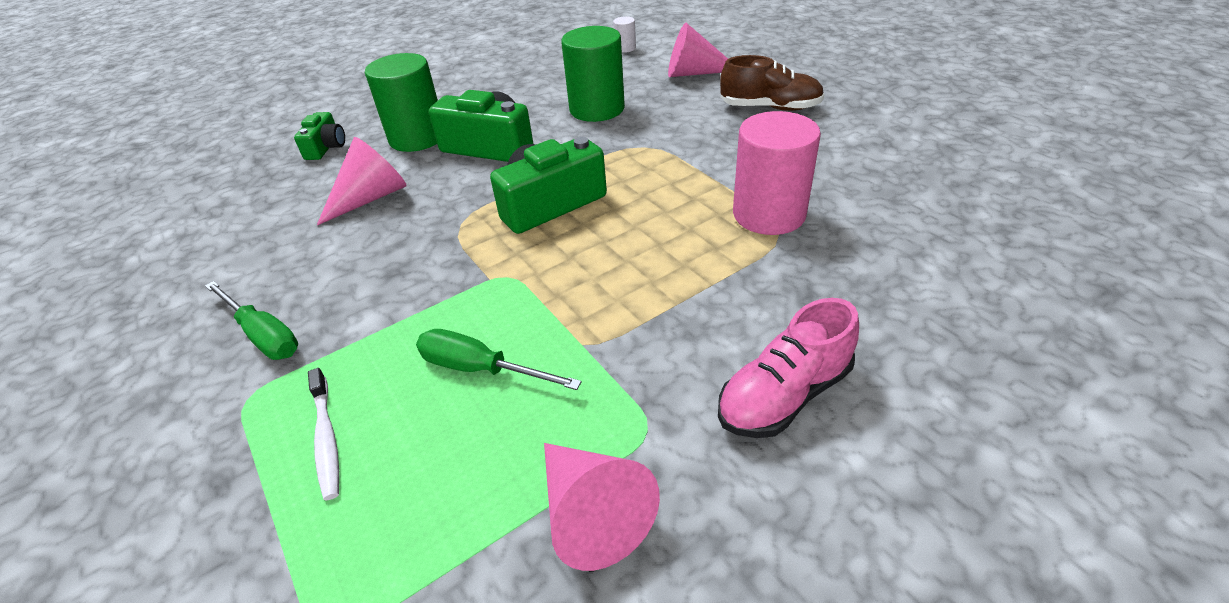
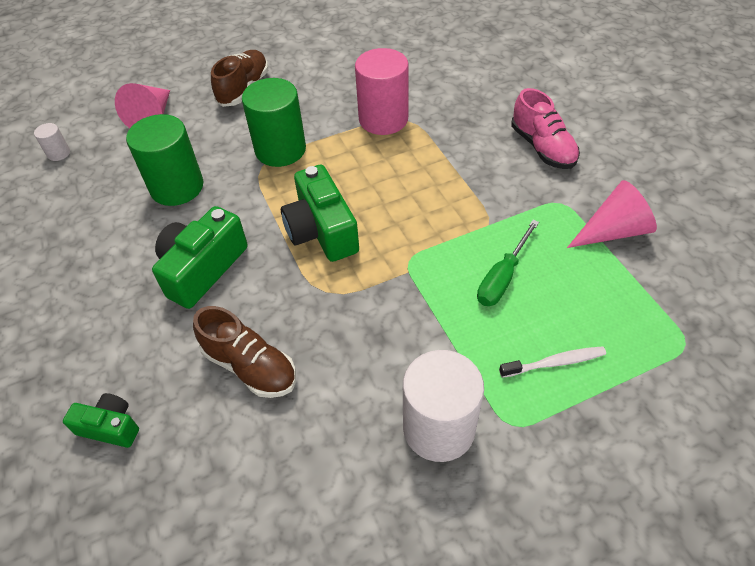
camera: 80 degrees left, 10 degrees up
green screwdriver [205,281,298,360] -> white cylinder [403,350,484,462]
pink cone [317,137,407,225] -> brown shoe [193,306,296,398]
green cylinder [365,53,438,152] -> green cylinder moved to [242,78,306,167]

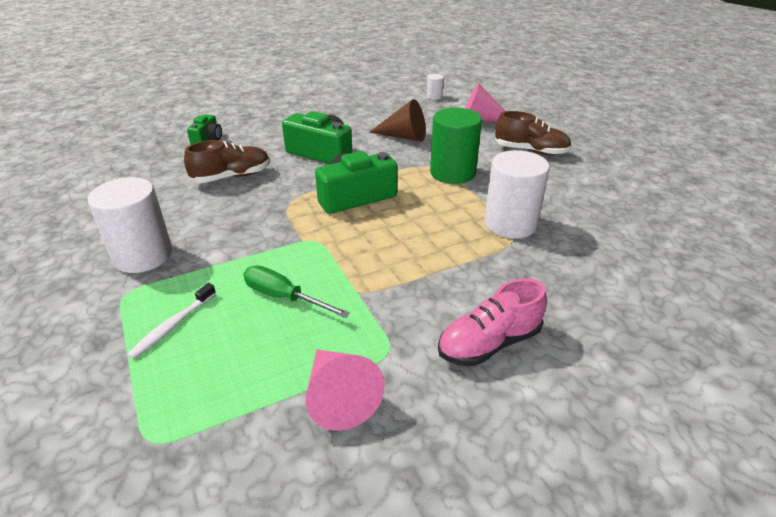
camera: 85 degrees right, 15 degrees down
green cylinder [126,114,203,206] -> brown cone [369,99,426,141]
brown shoe [193,306,296,398] -> brown shoe turned 150 degrees counterclockwise [184,140,270,183]
pink cylinder [355,48,409,135] -> white cylinder [484,150,550,239]
white toothbrush [499,346,606,378] -> white toothbrush turned 45 degrees clockwise [127,283,216,359]

